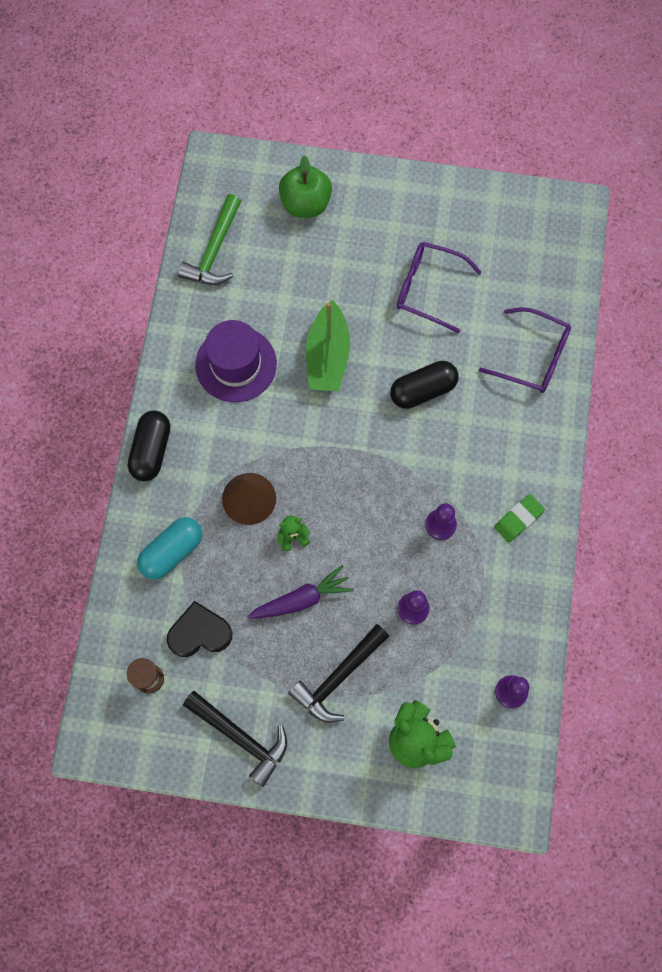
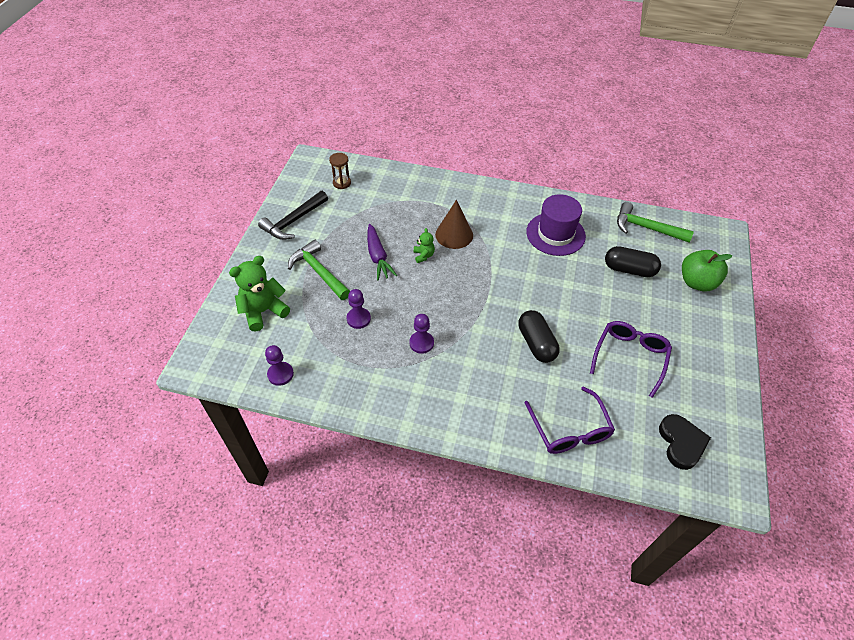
camera: 95 degrees right, 20 degrees down
black capsule [128,411,170,481] -> black capsule moved to [605,246,661,277]
turquoise capsule [137,517,202,580] -> none
black heart [167,601,232,657] -> black heart moved to [659,414,711,470]
black hammer [288,624,389,723] -> green hammer [288,240,350,300]
green boat [306,300,350,392] -> none
purple glasses [479,307,571,393] -> purple glasses turned 45 degrees counterclockwise [525,386,615,454]
green eraser [494,494,545,543] -> none

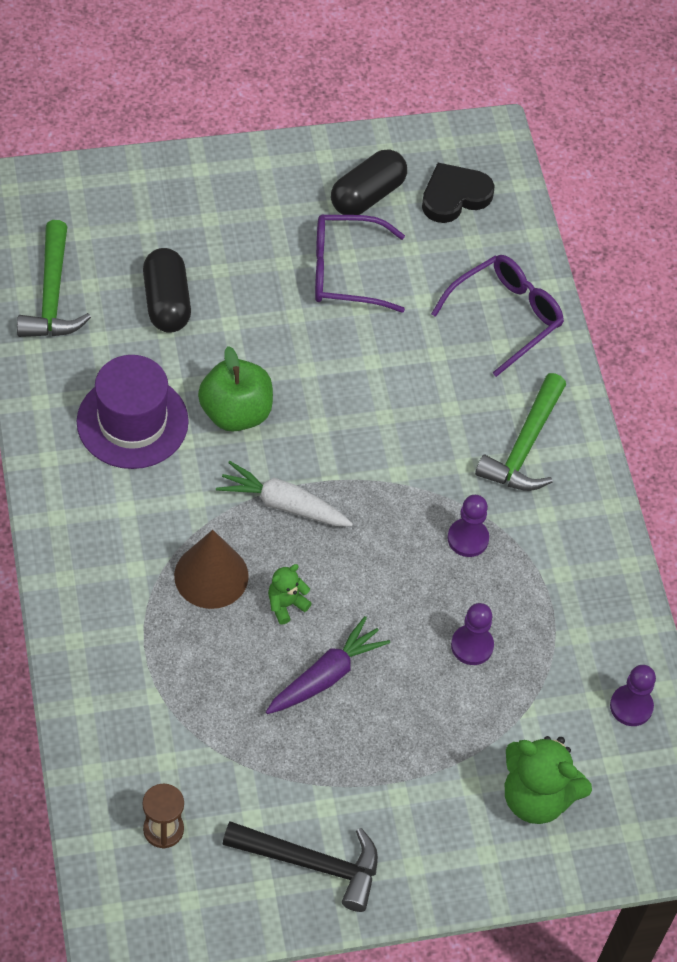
camera: 120 degrees left, 5 degrees up
green hammer [288,240,350,300] -> green hammer moved to [475,373,566,491]
black capsule [518,310,560,363] -> black capsule moved to [331,149,407,215]
green apple [682,250,732,291] -> green apple moved to [198,346,273,432]
none -> white carrot [216,461,353,526]

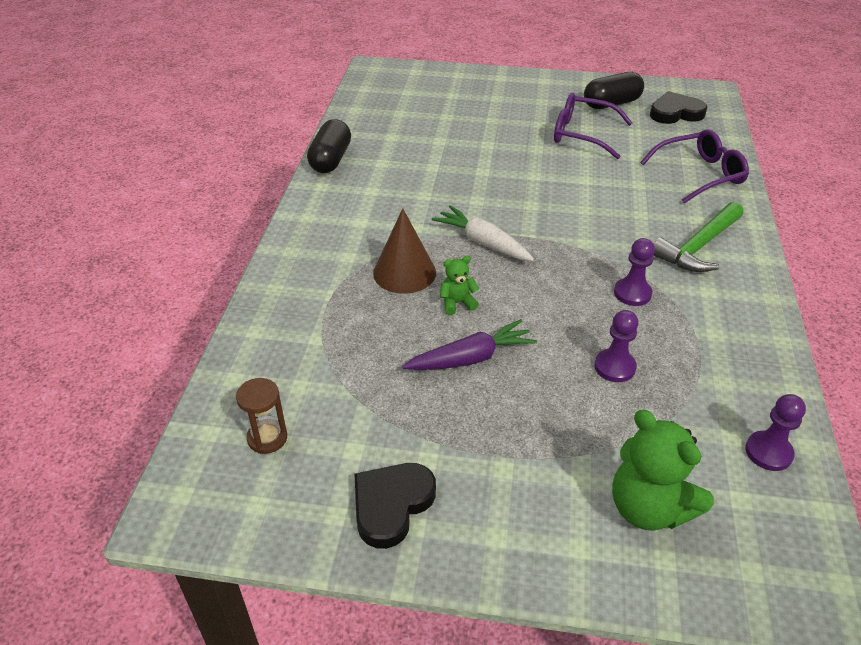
camera: 25 degrees right, 15 degrees down
green hammer [17,220,91,337] -> none
purple hat [77,355,189,469] -> none
black capsule [143,248,191,333] -> black capsule moved to [307,119,351,173]
green apple [198,346,273,432] -> none
black hammer [222,821,378,912] -> black heart [355,463,436,549]

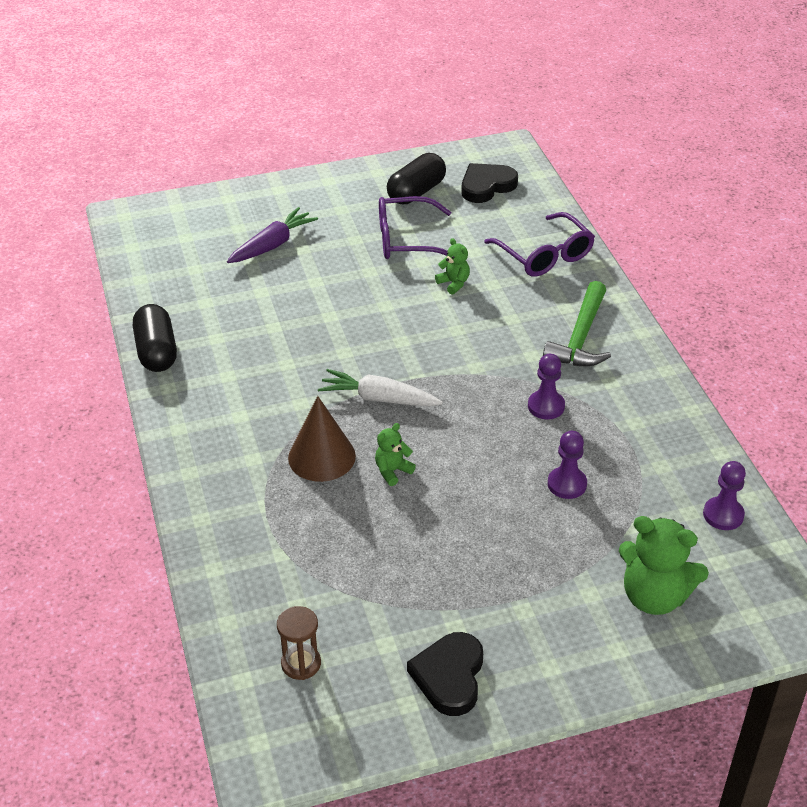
camera: 25 degrees left, 0 degrees up
purple carrot [402,319,537,370] -> purple carrot moved to [227,207,318,263]
purple glasses [640,129,749,203] -> purple glasses turned 105 degrees clockwise [484,212,595,277]
none -> green teddy bear [435,238,470,294]

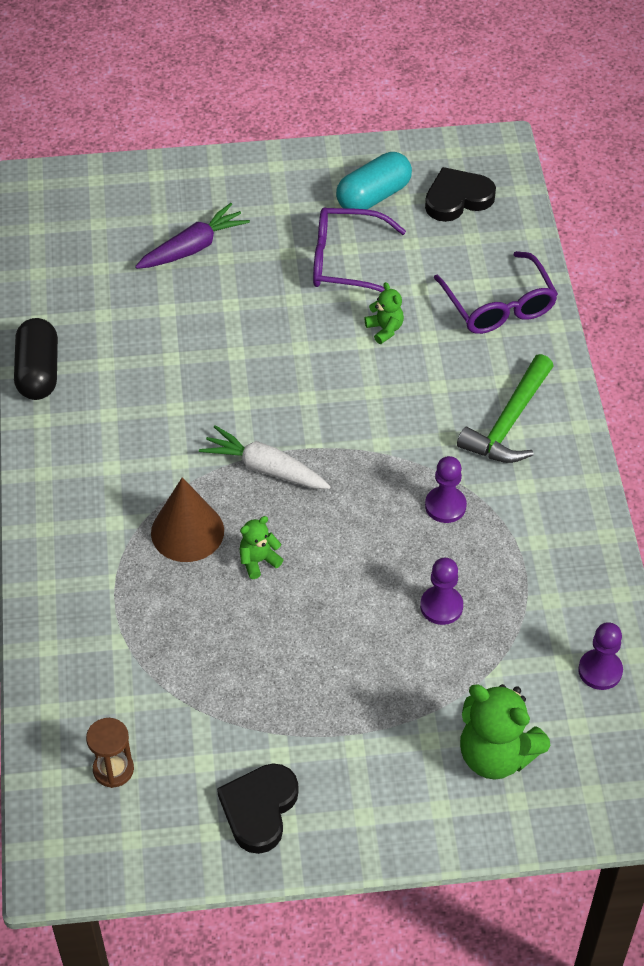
camera: 10 degrees right, 10 degrees up
black capsule [387,153,446,204] -> turquoise capsule [336,152,412,210]

